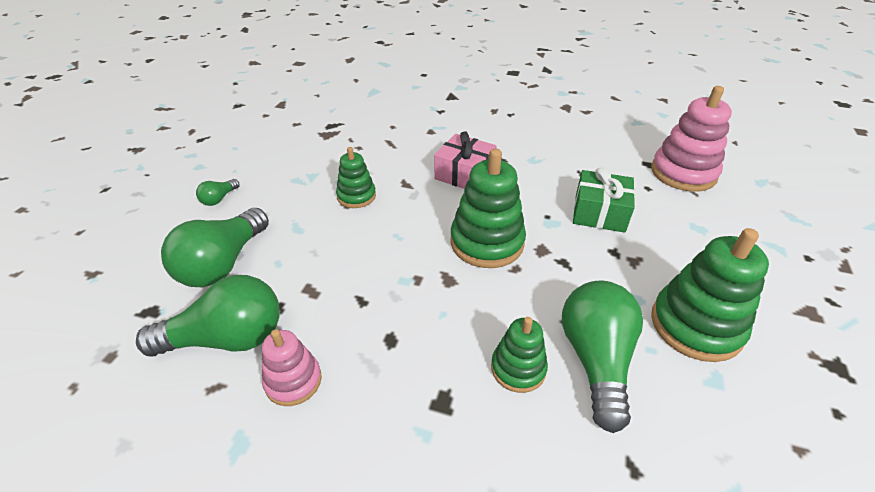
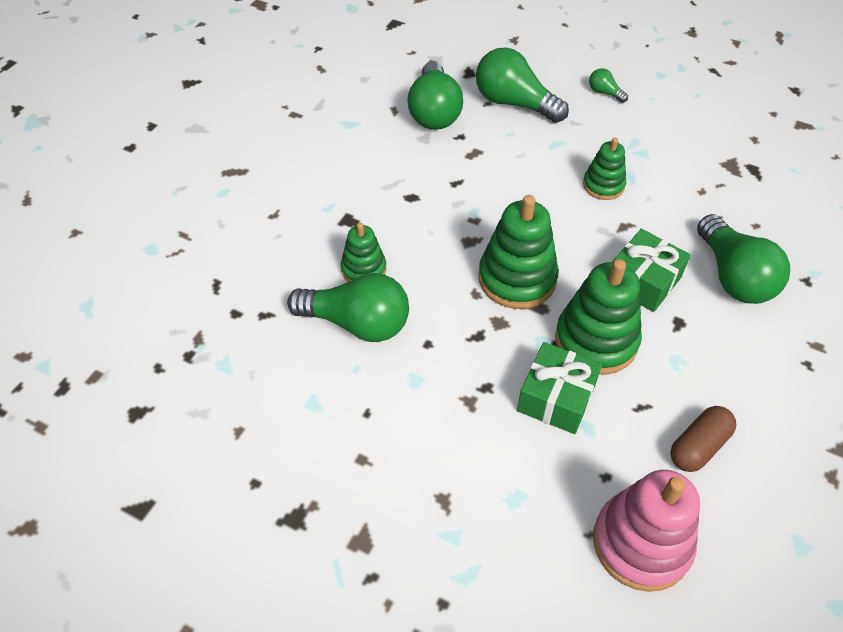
camera: 100 degrees right, 10 degrees up
pink stacking toy [262,329,322,406] -> none
pink gift [434,131,497,189] -> green gift [612,229,690,312]
green stacking toy [651,228,769,362] -> green stacking toy moved to [555,259,642,375]
none -> brown capsule [670,406,736,472]
none -> green light bulb [697,214,790,304]

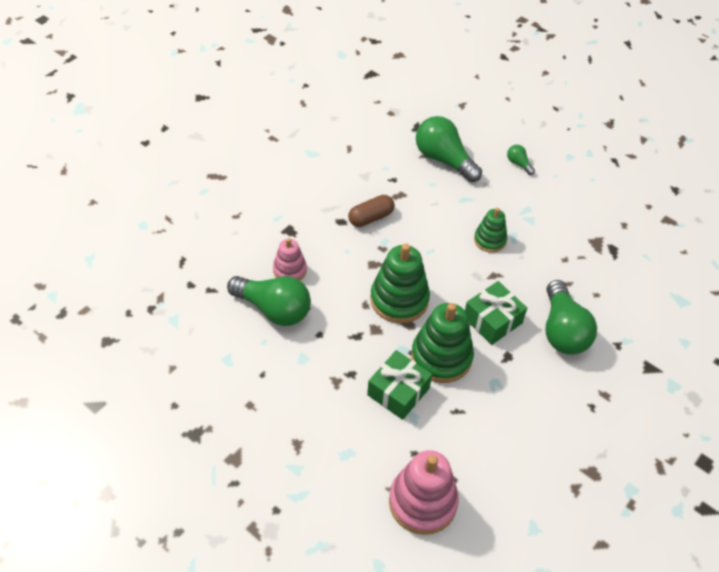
camera: 10 degrees right, 0 degrees up
green stacking toy [341,223,386,282] -> pink stacking toy [273,238,307,280]
green light bulb [407,61,463,130] -> none
brown capsule [670,406,736,472] -> brown capsule moved to [348,195,395,227]

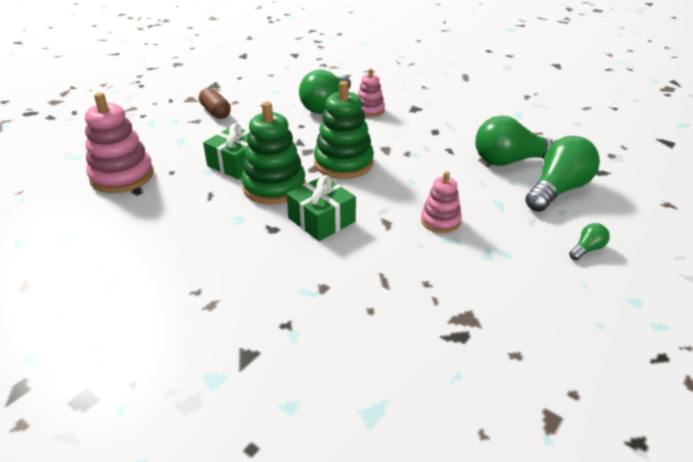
camera: 90 degrees right, 15 degrees down
brown capsule [348,195,395,227] -> brown capsule moved to [199,88,231,119]
green stacking toy [474,208,507,252] -> pink stacking toy [421,171,462,233]
green light bulb [546,280,597,355] -> green light bulb moved to [475,116,556,166]

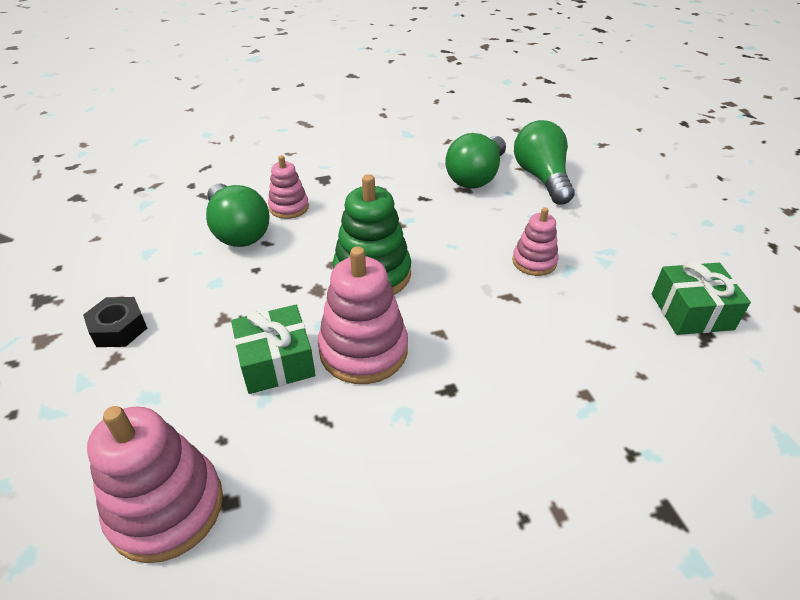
camera: 55 degrees left, 5 degrees up
brown capsule [199,88,231,119] -> black nut [83,297,147,347]
green stacking toy [241,101,306,205] -> pink stacking toy [318,246,408,384]
green gift [286,175,356,241] -> green gift moved to [652,261,751,335]
green light bulb [569,223,610,260] -> none

